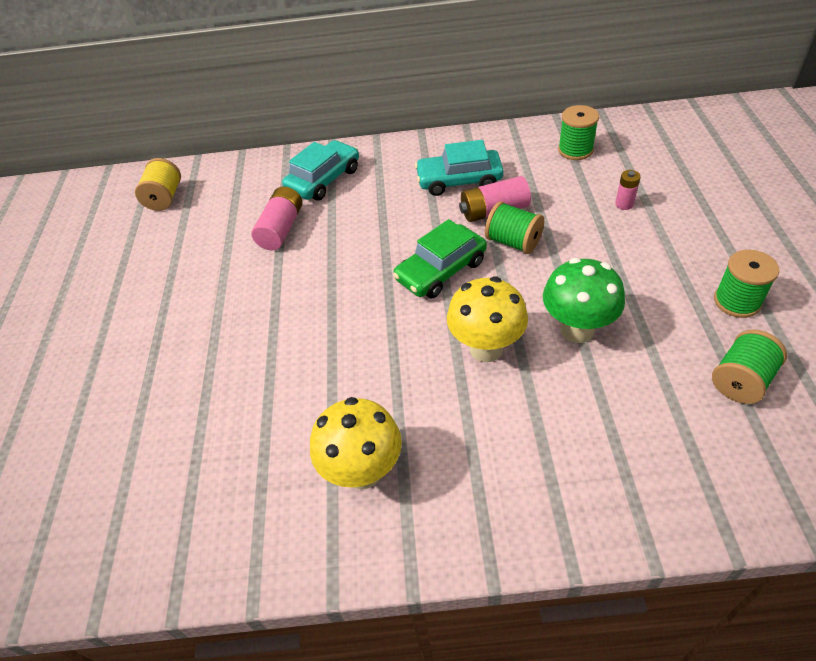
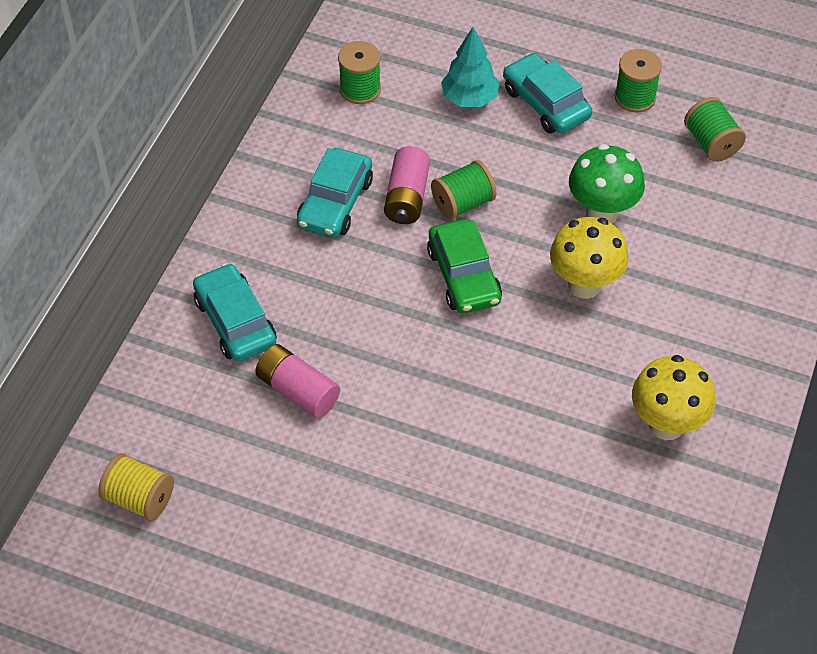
camera: 70 degrees left, 5 degrees up
pink battery [615,170,641,210] -> turquoise tree [441,27,500,107]
none -> turquoise car [503,53,592,134]

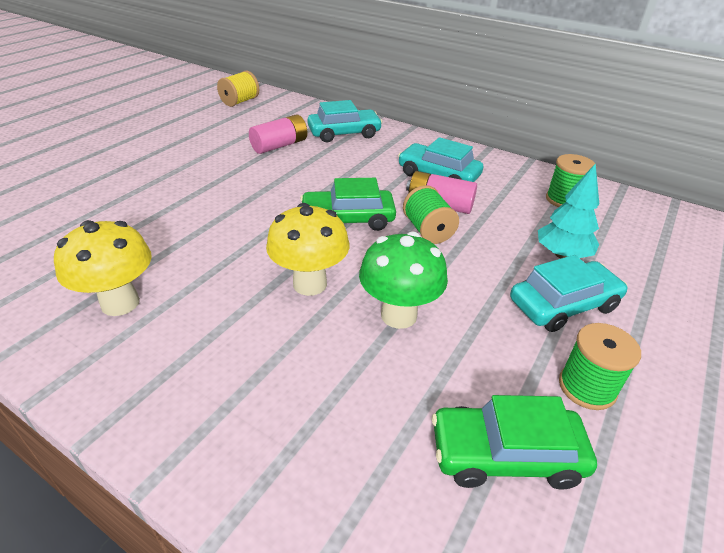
camera: 100 degrees right, 15 degrees down
green spool [684,97,746,162] -> green car [432,395,597,490]

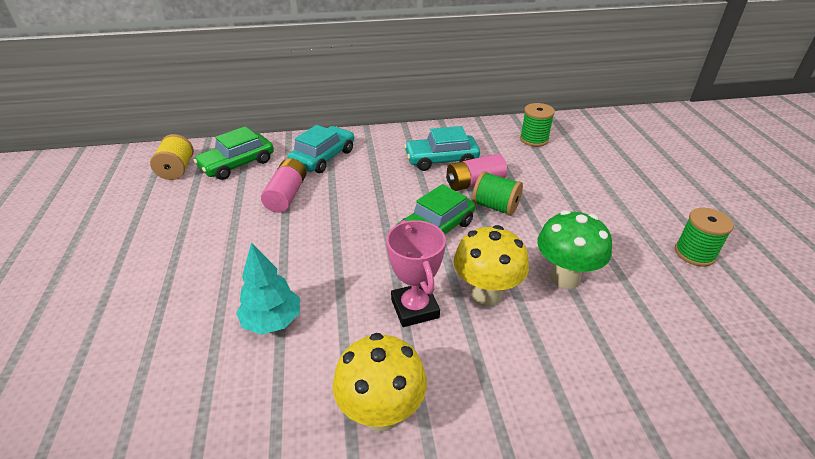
camera: 40 degrees left, 0 degrees up
green car [432,395,597,490] -> green car moved to [194,126,274,180]
turquoise car [510,255,627,332] -> none
turquoise tree [538,163,599,259] -> turquoise tree moved to [236,242,300,335]
none -> pink trophy [386,220,446,327]

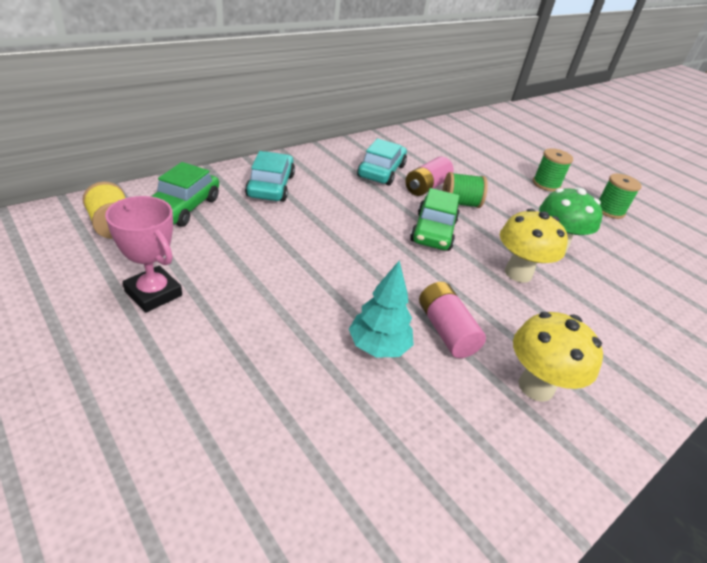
camera: 35 degrees left, 0 degrees up
pink battery [261,158,306,213] -> pink battery moved to [419,282,486,358]
pink trophy [386,220,446,327] -> pink trophy moved to [105,196,182,313]
turquoise car [404,126,480,171] -> turquoise car turned 150 degrees clockwise [357,138,407,186]
green spool [520,103,555,147] -> green spool moved to [533,148,573,191]

